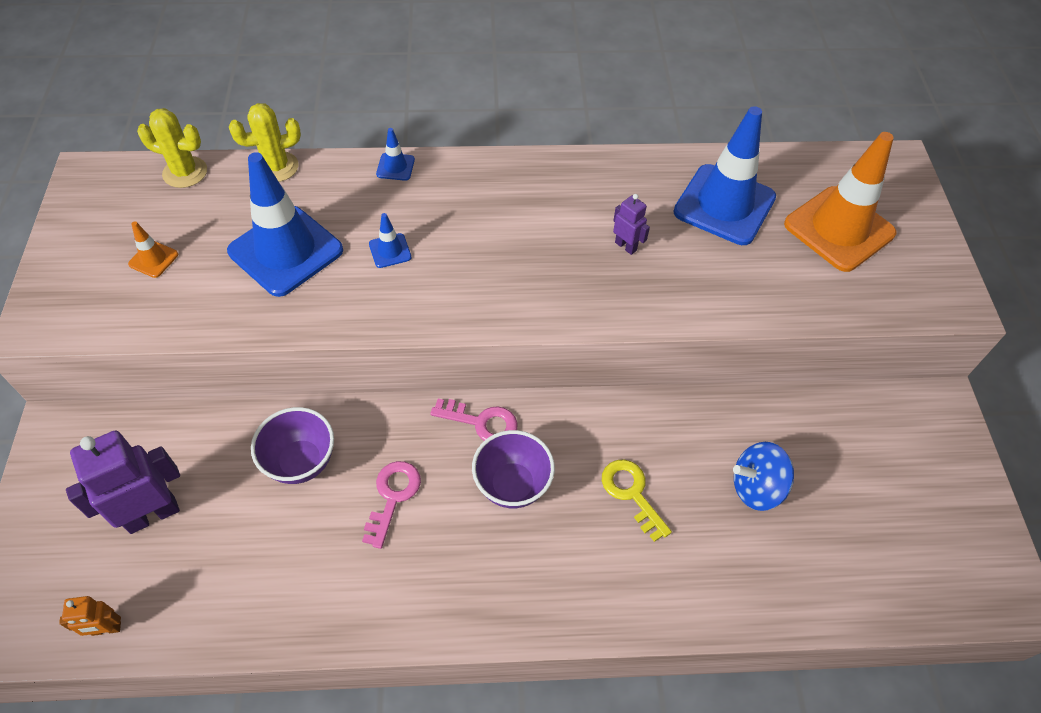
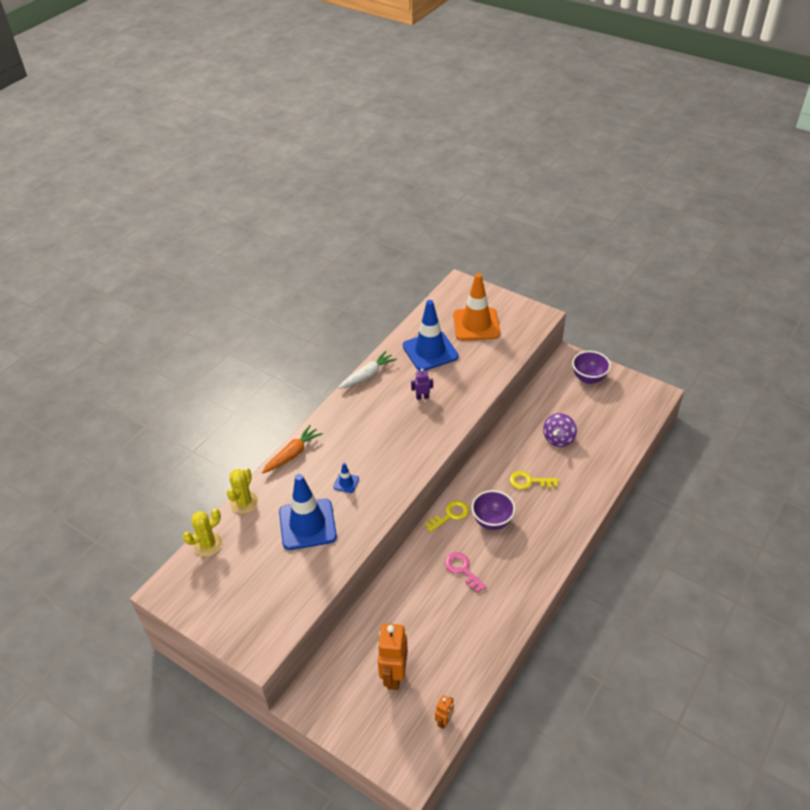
camera: 50 degrees left, 10 degrees down
purple robot [66,430,180,534] -> orange robot [377,624,408,690]
orange traffic cone [128,221,178,278] -> none
purple bowl [251,407,334,484] -> purple bowl moved to [572,351,611,384]
blue traffic cone [376,128,415,181] -> orange carrot [262,425,323,473]
pink key [430,399,518,441] -> yellow key [425,500,469,532]
blue spinning top [733,442,794,511] -> purple spinning top [543,413,577,447]
none -> white carrot [338,351,397,389]

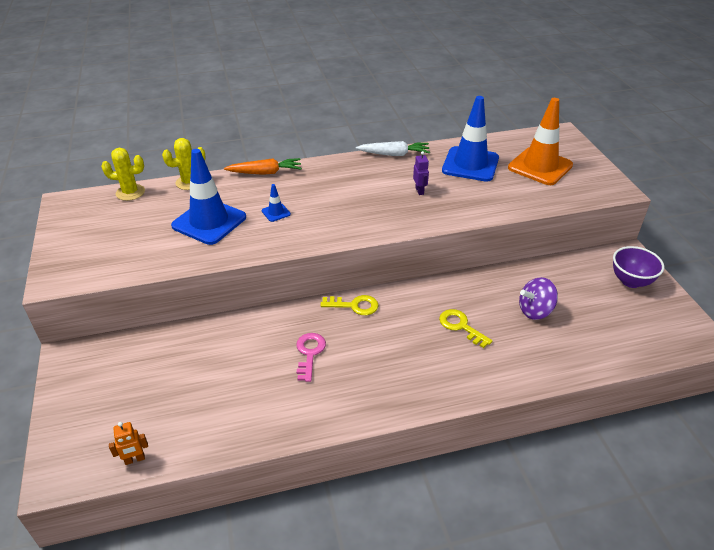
camera: 40 degrees right, 5 degrees down
orange robot [377,624,408,690] -> none
purple robot [411,368,433,400] -> purple robot turned 45 degrees clockwise [413,151,429,195]
purple bowl [472,490,515,530] -> none

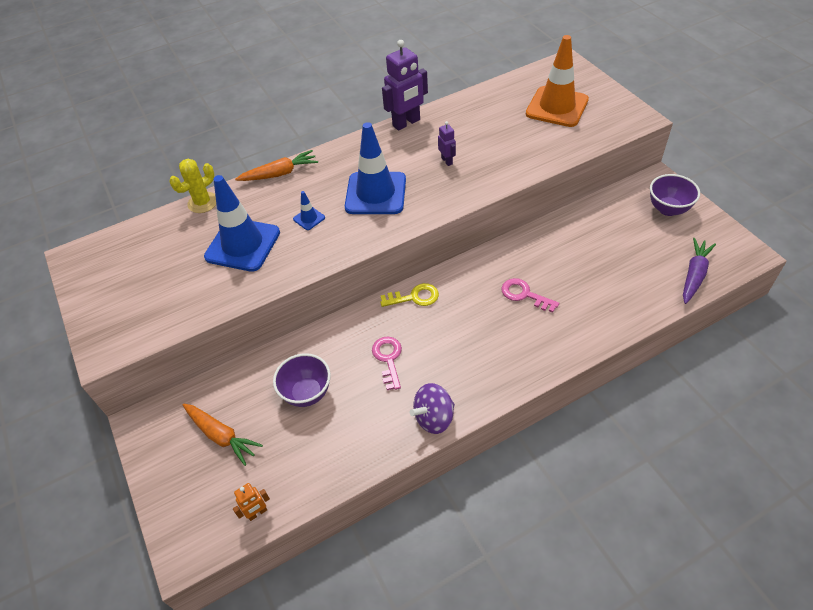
camera: 10 degrees left, 10 degrees up
yellow cactus [101,148,145,201] -> none
white carrot [356,141,430,156] -> purple robot [382,40,428,131]
yellow key [439,309,492,348] -> pink key [501,278,559,313]
blue traffic cone [442,96,499,182] -> blue traffic cone moved to [345,122,406,214]
purple spinning top [519,277,558,320] -> purple spinning top moved to [410,383,455,434]
none -> orange carrot [183,404,263,466]
none -> purple bowl [273,353,331,407]
none -> purple carrot [683,238,716,304]

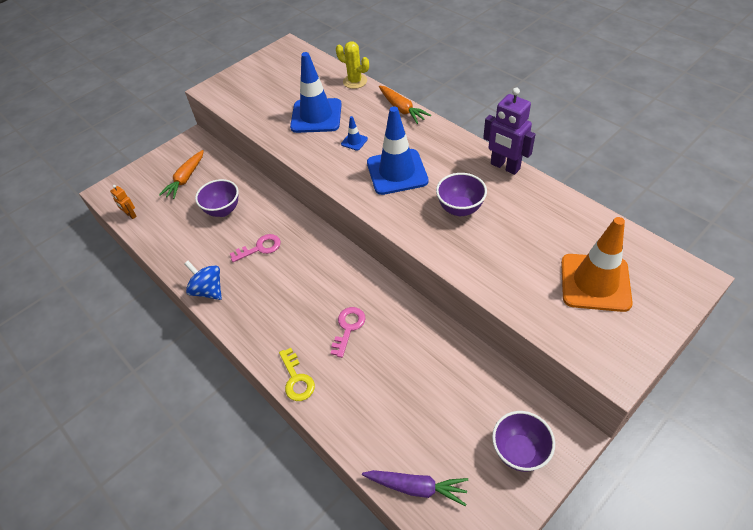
camera: 75 degrees right, 0 degrees up
yellow key [380,283,439,307] -> yellow key moved to [279,348,315,401]
purple spinning top [410,383,455,434] -> blue spinning top [184,261,222,300]
purple robot [438,121,456,166] -> purple bowl [436,173,487,216]

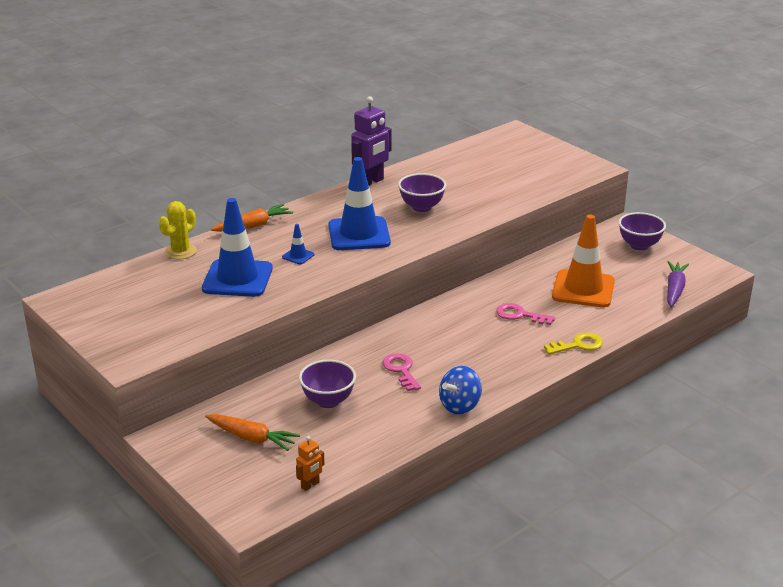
camera: 90 degrees left, 20 degrees down
orange traffic cone [561,217,633,312] -> orange traffic cone moved to [552,215,615,307]

